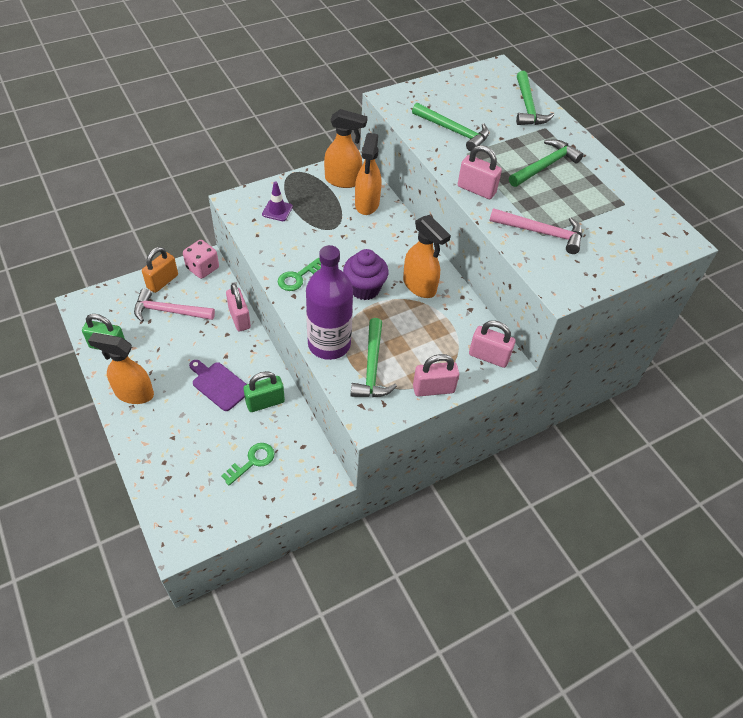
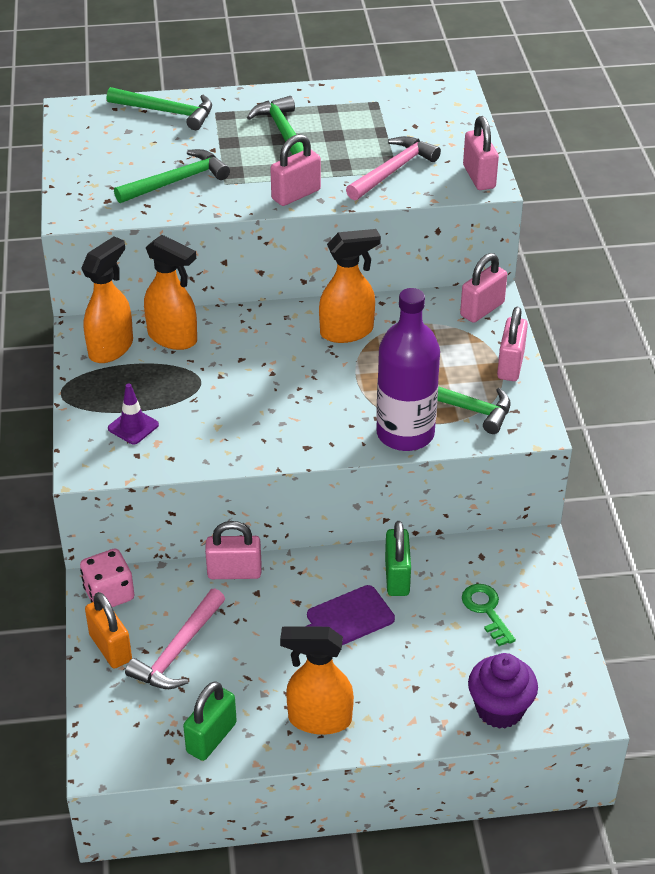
camera: 65 degrees left, 10 degrees down
orange spray bottle [88,333,154,404] -> orange spray bottle turned 60 degrees clockwise [280,626,354,735]
green key [278,258,321,291] -> none
purple cupcake [343,249,389,300] -> purple cupcake moved to [468,653,538,729]
none -> pink padlock [463,116,499,190]

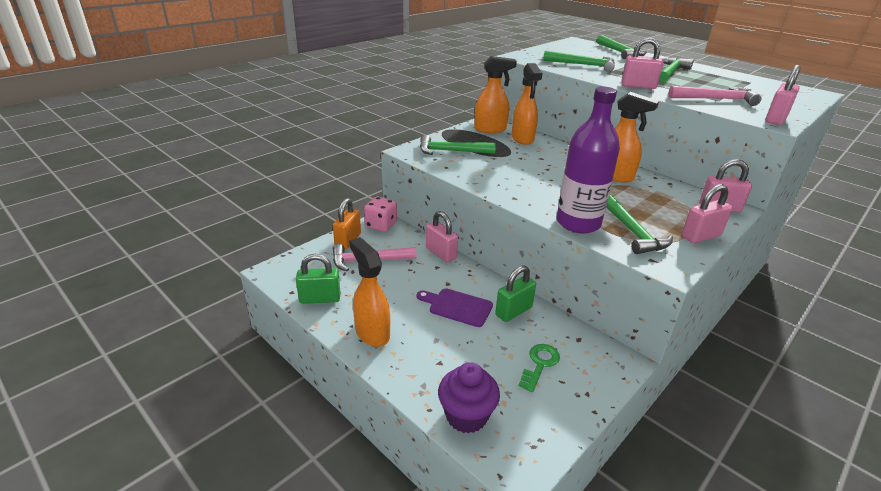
camera: 50 degrees right, 10 degrees down
purple traffic cone [108,383,159,445] -> green hammer [420,135,496,155]

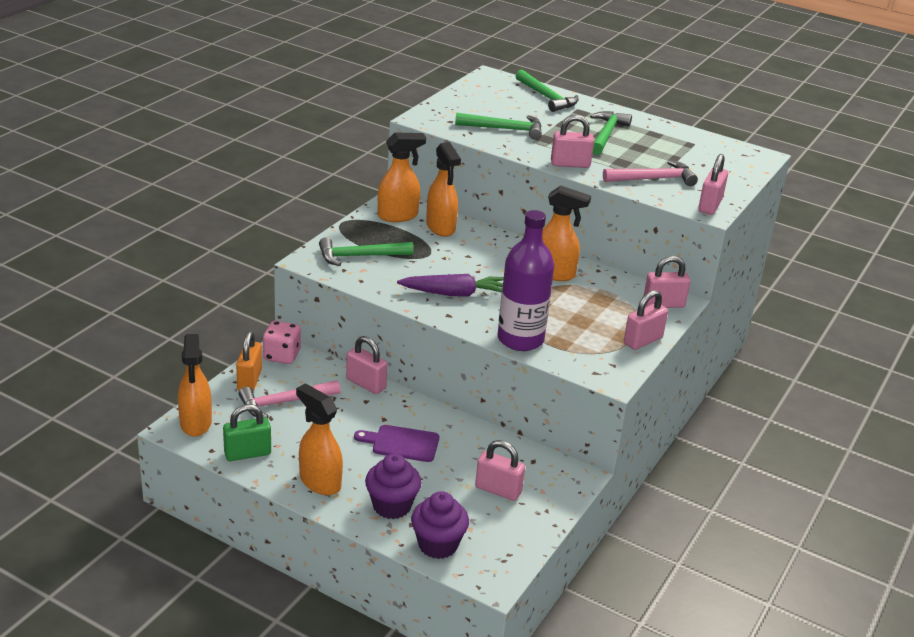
camera: 15 degrees left, 0 degrees up
green padlock [495,265,536,322] -> none
green key [518,344,560,392] -> pink padlock [475,440,525,501]
green hammer [606,194,673,254] -> none
none -> orange spray bottle [178,334,212,437]
none -> purple cupcake [365,453,421,519]
none -> purple carrot [397,274,504,297]

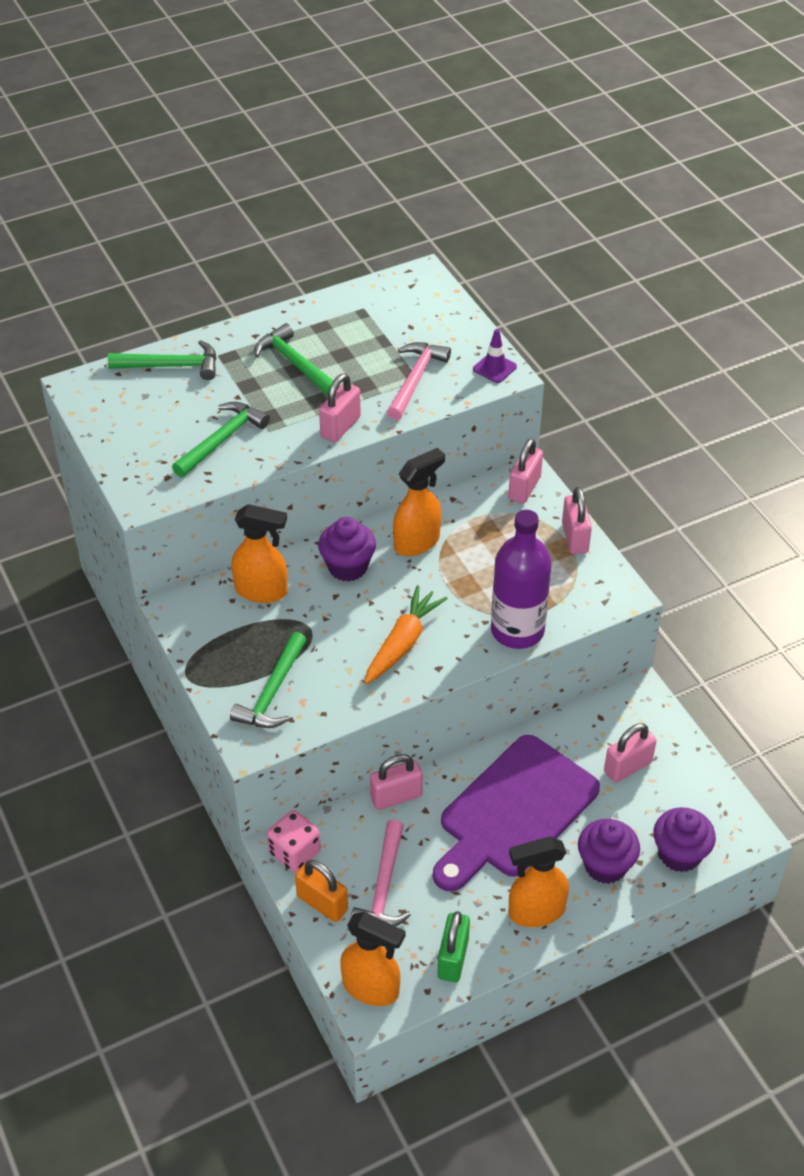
camera: 55 degrees left, 15 degrees up
purple cutting board [354,425,439,462] -> purple cutting board [433,735,600,892], size x2.05
orange spray bottle [378,132,426,222] -> none
purple carrot [397,274,504,297] -> orange carrot [364,585,448,684]
pink padlock [698,154,728,215] -> purple traffic cone [473,329,517,383]
none -> purple cupcake [318,517,376,582]

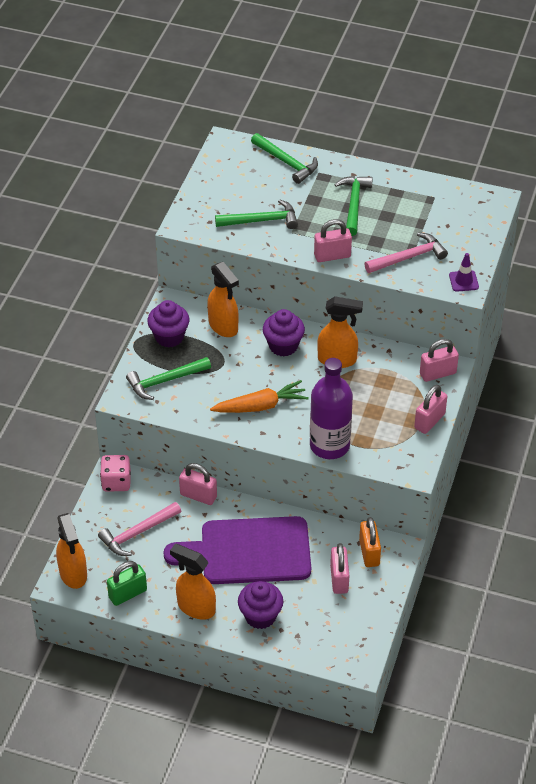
camera: 45 degrees right, 0 degrees up
orange padlock [295,860,348,922] -> orange padlock moved to [359,517,381,567]
pink padlock [604,723,657,783] -> pink padlock turned 75 degrees clockwise [330,543,350,594]
purple cupcake [653,807,716,872] -> purple cupcake moved to [147,300,189,347]

